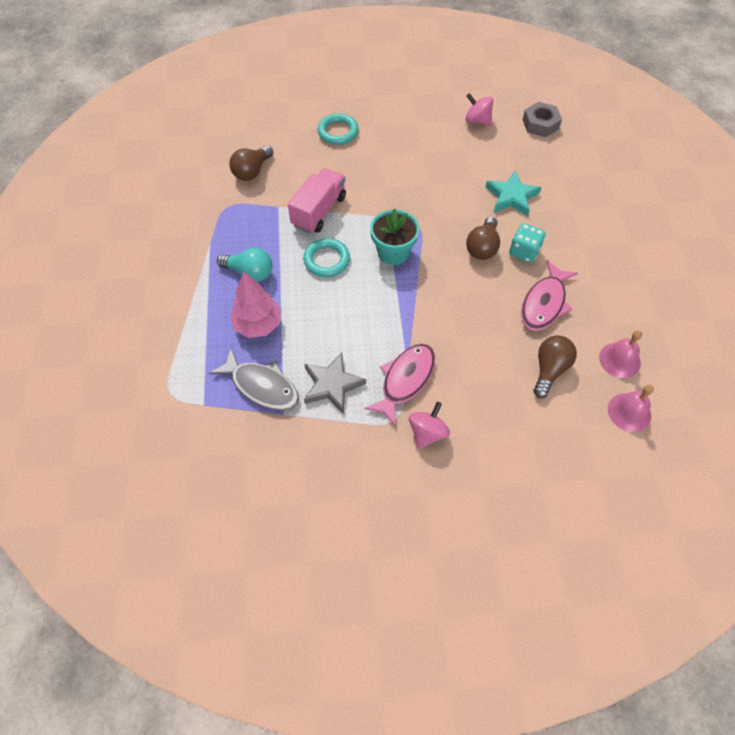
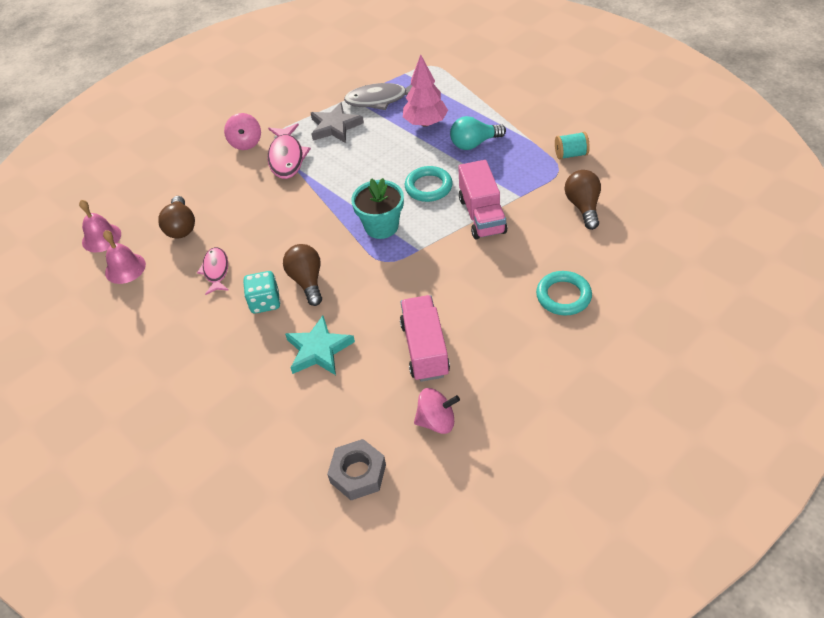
camera: 145 degrees right, 10 degrees down
pink fish [521,260,578,331] -> pink fish [197,247,229,295], size x0.65
none -> pink truck [400,295,450,382]
none -> turquoise spool [555,132,590,160]

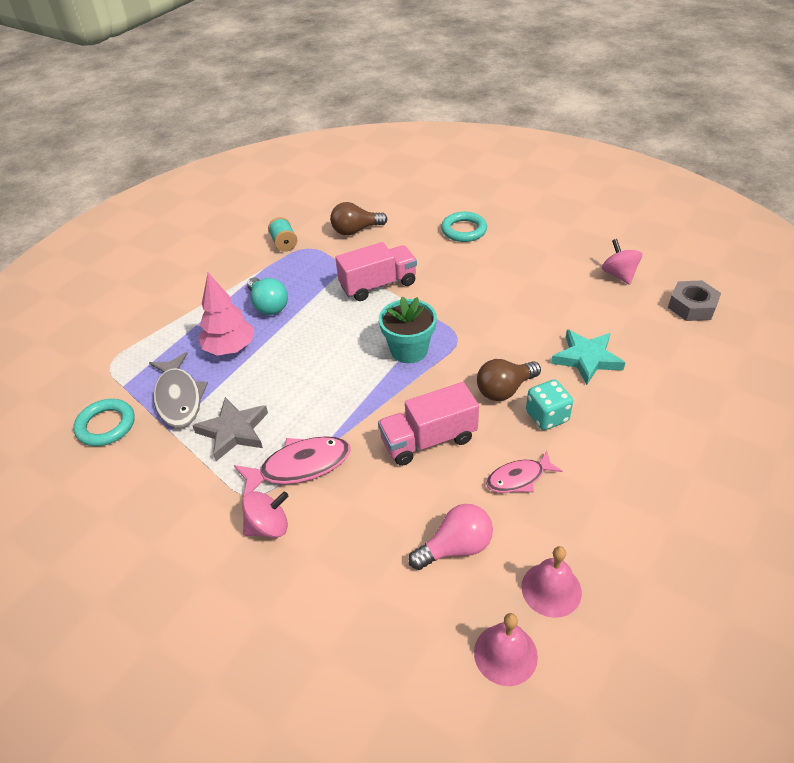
camera: 105 degrees left, 5 degrees down
brown light bulb [158,196,195,239] -> pink light bulb [408,504,493,570]
pink truck [400,295,450,382] -> pink truck moved to [378,382,479,466]
turquoise ring [405,166,453,202] -> turquoise ring moved to [73,399,134,446]

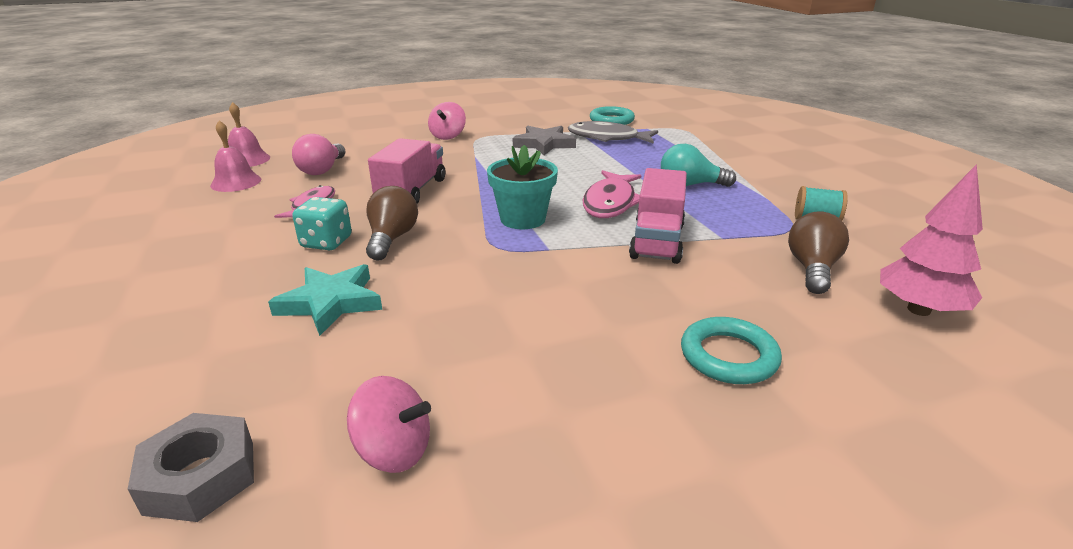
camera: 125 degrees right, 15 degrees down
pink tree [199,273,254,355] -> pink tree moved to [880,164,983,316]
pink fish [234,436,351,498] -> pink fish moved to [583,170,641,218]

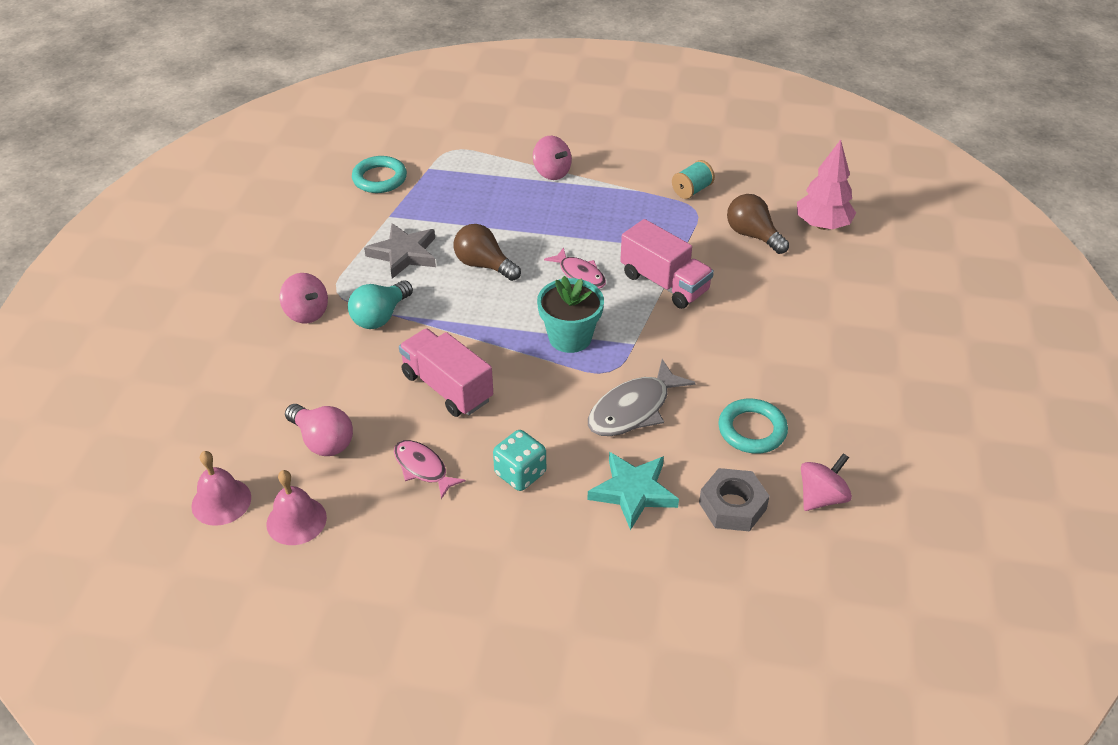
camera: 60 degrees left, 15 degrees up
grey nut [128,413,254,522] -> grey nut moved to [699,468,770,532]
brown light bulb [366,186,418,261] -> brown light bulb moved to [454,224,521,281]
grey fish [568,121,658,144] -> grey fish moved to [588,359,696,436]
pink fish [583,170,641,218] -> pink fish [544,247,606,289], size x0.65
turquoise light bulb [661,144,736,187] -> turquoise light bulb moved to [348,280,413,329]
turquoise ring [681,317,782,384] -> turquoise ring moved to [718,399,788,454]
none -> pink spinning top [533,136,572,180]

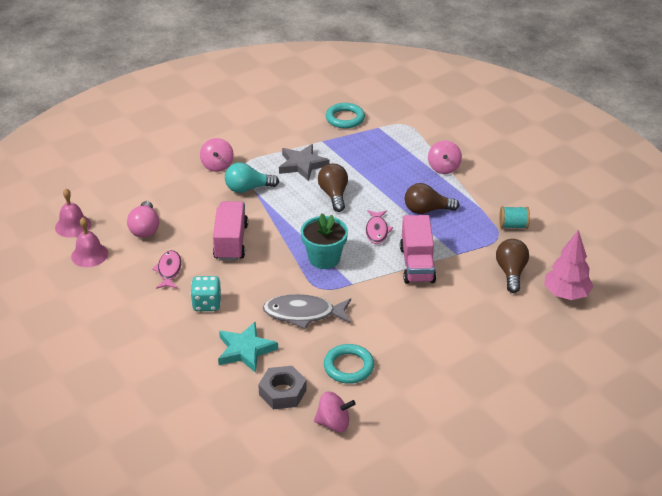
camera: 45 degrees right, 5 degrees down
none -> brown light bulb [405,183,460,214]

